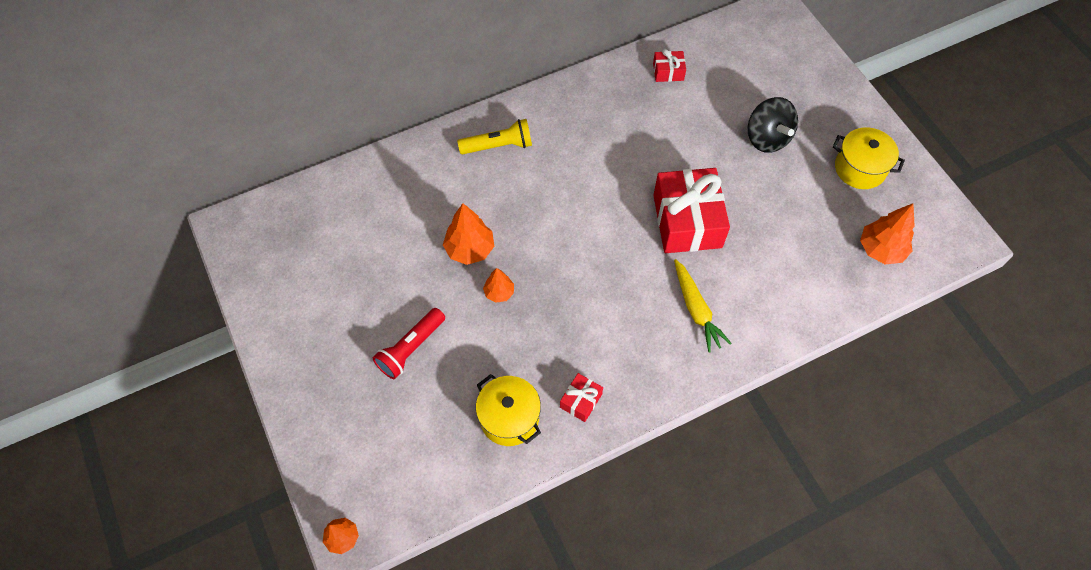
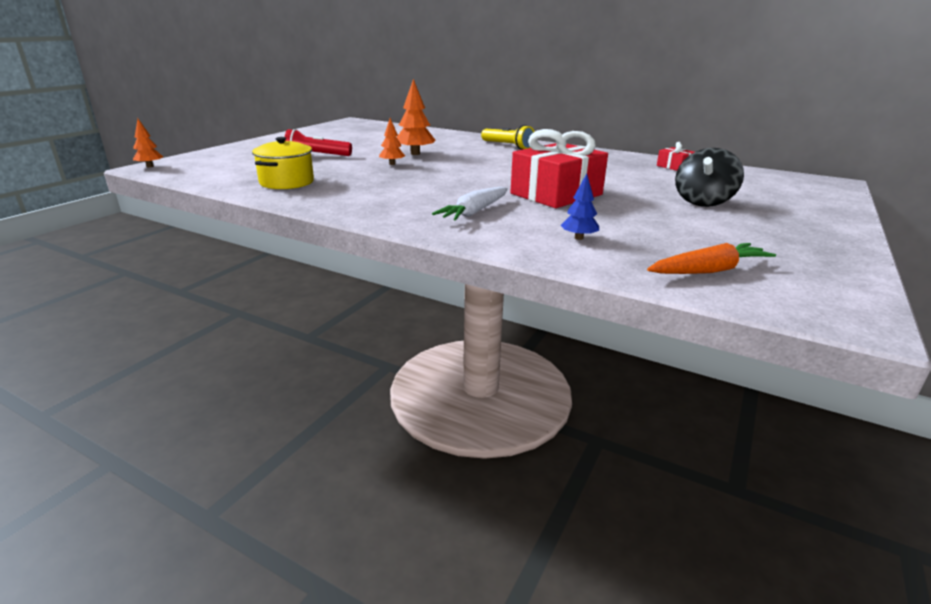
camera: 55 degrees right, 35 degrees down
red gift [560,373,603,422] -> none
yellow carrot [674,259,732,352] -> white carrot [432,187,508,221]
yellow pot [833,127,905,189] -> none
orange tree [860,204,915,264] -> orange carrot [647,243,776,274]
none -> blue tree [561,174,599,240]

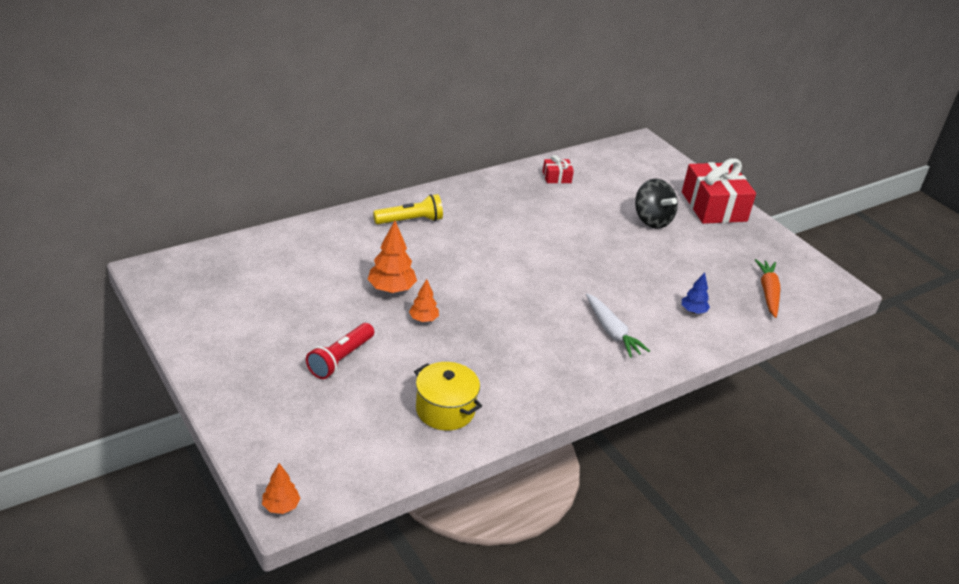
camera: 65 degrees left, 10 degrees up
red gift [510,129,608,208] -> red gift moved to [682,158,756,224]

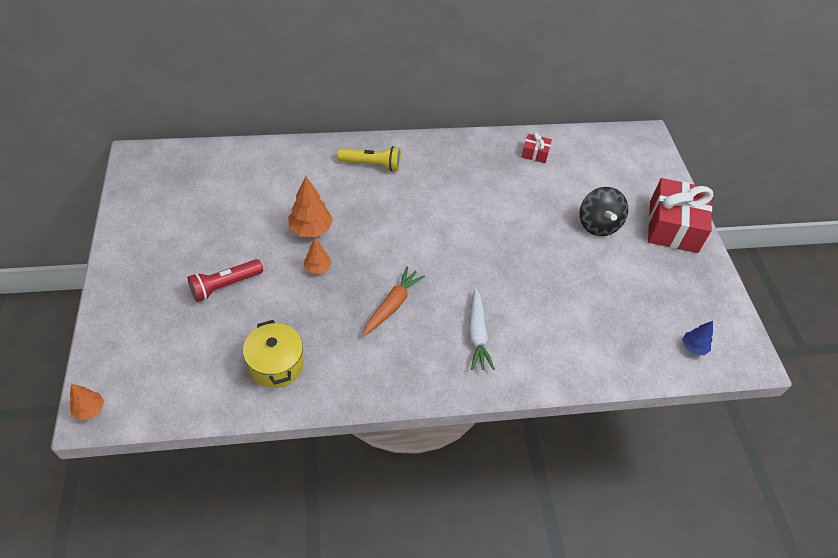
camera: 25 degrees right, 15 degrees up
blue tree [682,272,710,314] -> blue tree moved to [682,321,713,355]
orange carrot [755,259,780,318] -> orange carrot moved to [363,266,425,336]

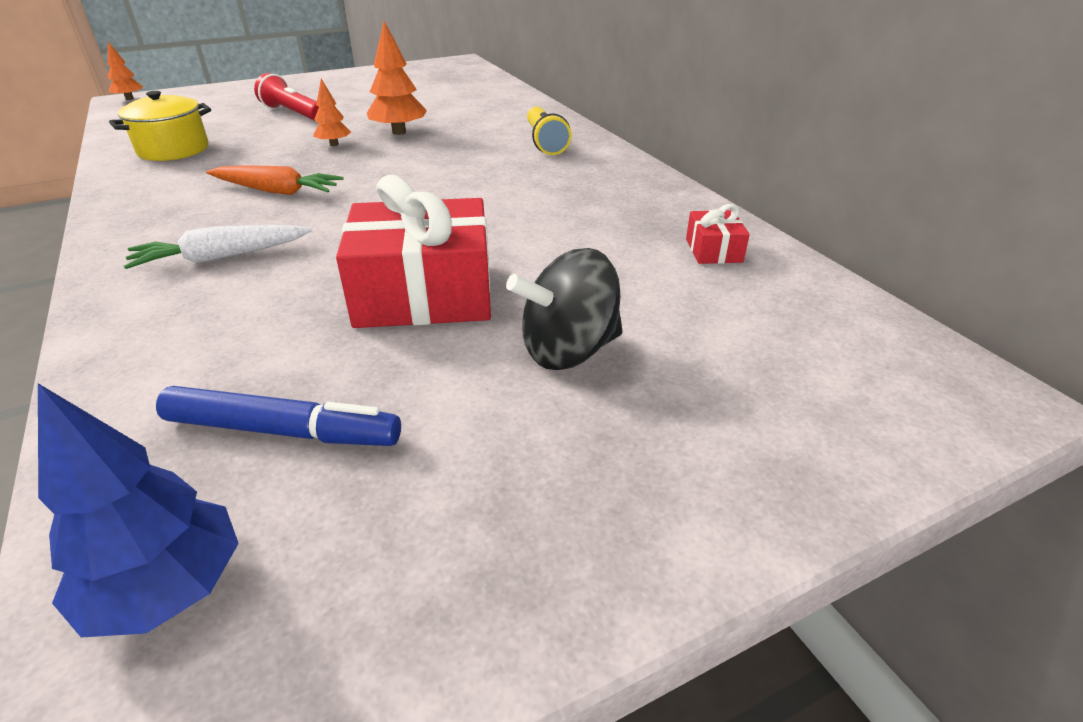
camera: 75 degrees right, 15 degrees down
red gift [648,178,713,253] -> red gift moved to [336,175,491,328]
blue tree [682,321,713,355] -> blue tree [38,383,239,638], size x1.67
none -> blue marker [156,386,401,446]

